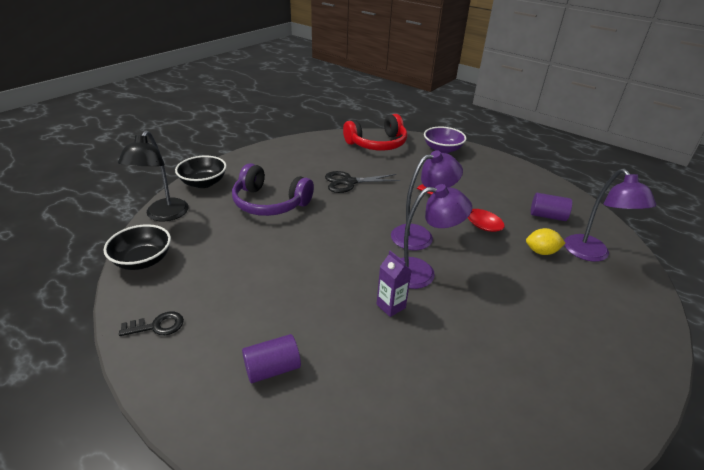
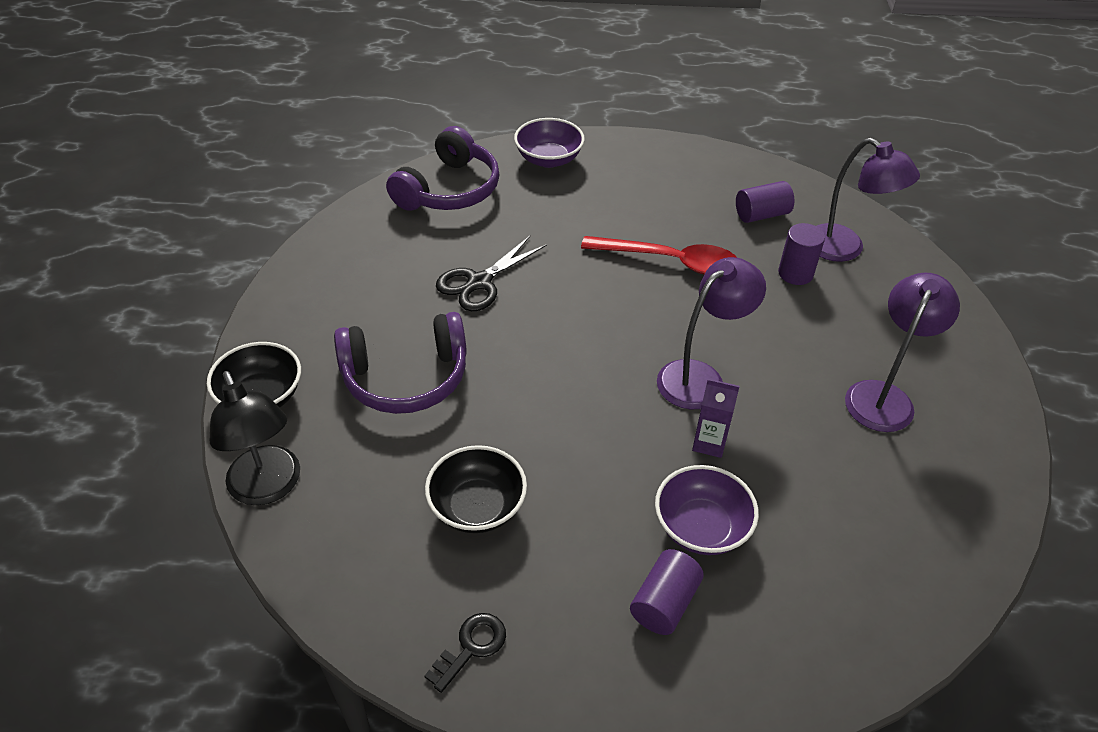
camera: 35 degrees left, 10 degrees up
black bowl [104,224,171,270] -> black bowl moved to [425,445,527,533]
red headphones [343,114,407,151] -> purple headphones [386,126,499,211]
purple lamp [391,151,463,250] -> purple lamp moved to [845,272,960,432]
yellow lemon [526,228,565,255] -> purple cylinder [778,223,825,285]
none -> purple bowl [655,465,759,555]

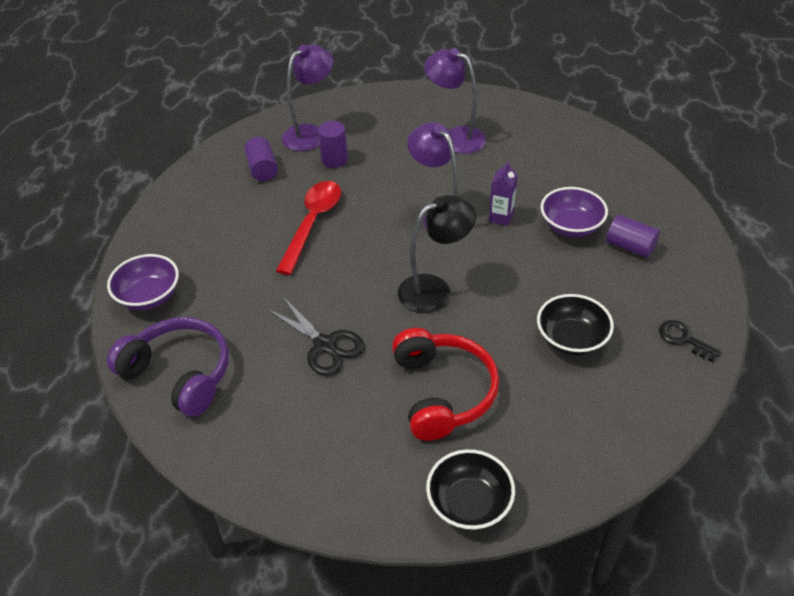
camera: 85 degrees left, 0 degrees up
black lamp [210,371,300,505] -> black lamp moved to [398,195,476,313]
purple headphones [334,312,467,414] -> red headphones [392,328,499,441]

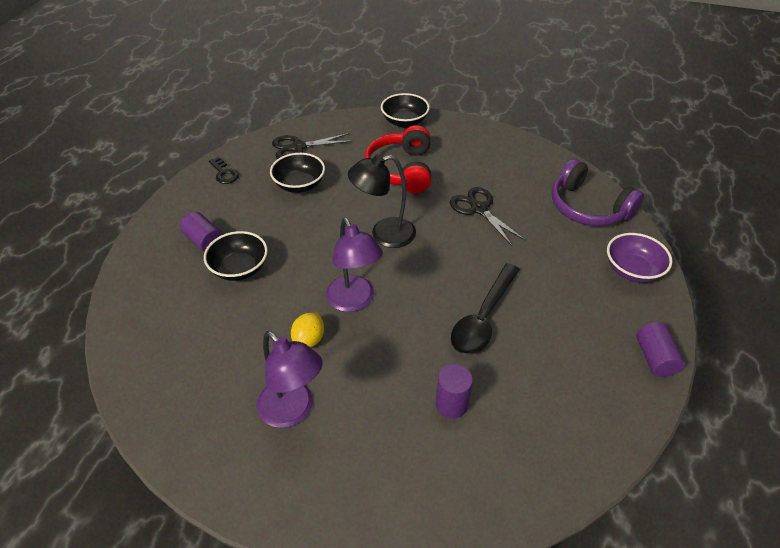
camera: 170 degrees left, 0 degrees up
purple cylinder [244,137,278,181] -> purple cylinder moved to [636,322,685,377]
red spoon [276,181,341,275] -> black spoon [451,263,520,355]
purple lamp [282,44,334,151] -> none
purple carton [489,161,518,226] -> none
purple bowl [541,187,608,237] -> black bowl [204,231,268,281]
none -> black scissors [272,133,353,159]
none -> yellow lemon [291,313,324,348]

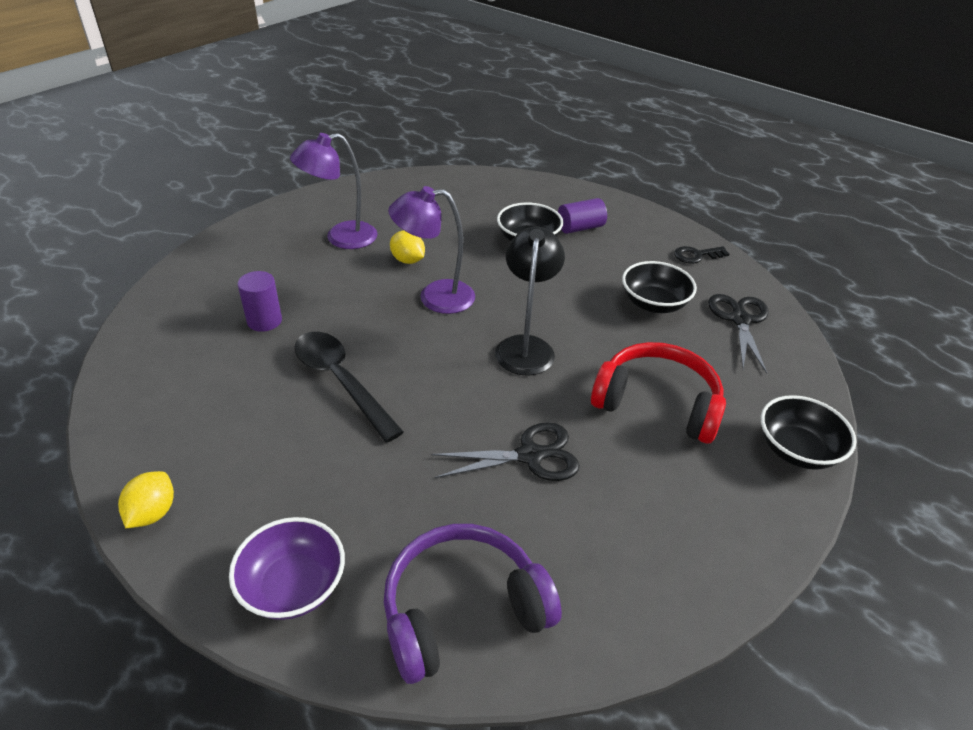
camera: 110 degrees right, 5 degrees down
purple cylinder [636,322,685,377] -> yellow lemon [118,471,174,528]

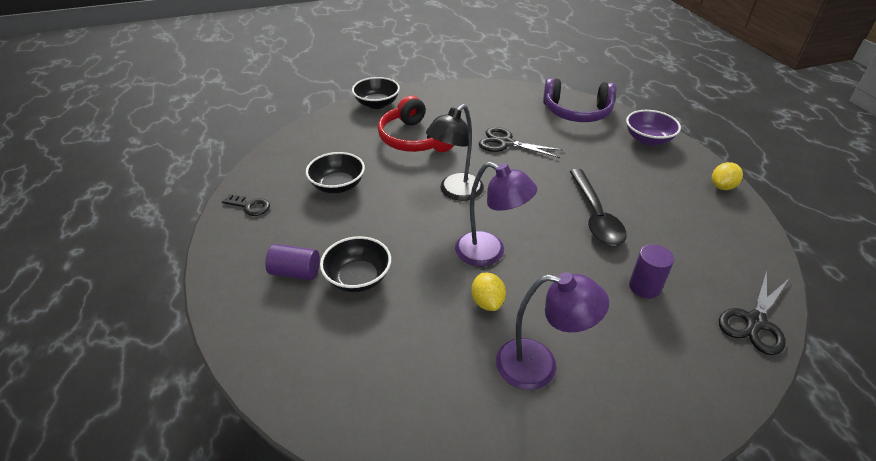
camera: 145 degrees left, 0 degrees up
black scissors [708,294,768,374] -> black scissors moved to [719,270,789,355]

